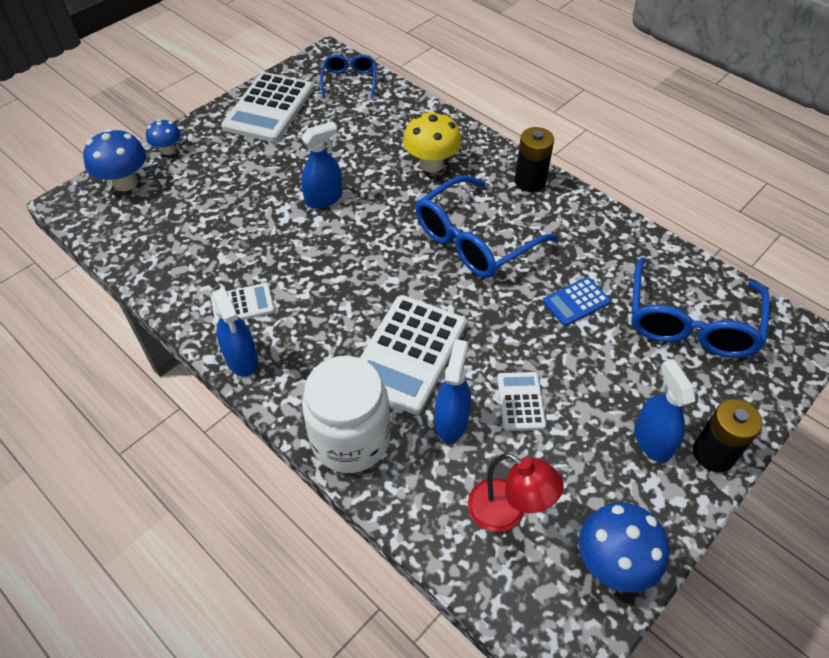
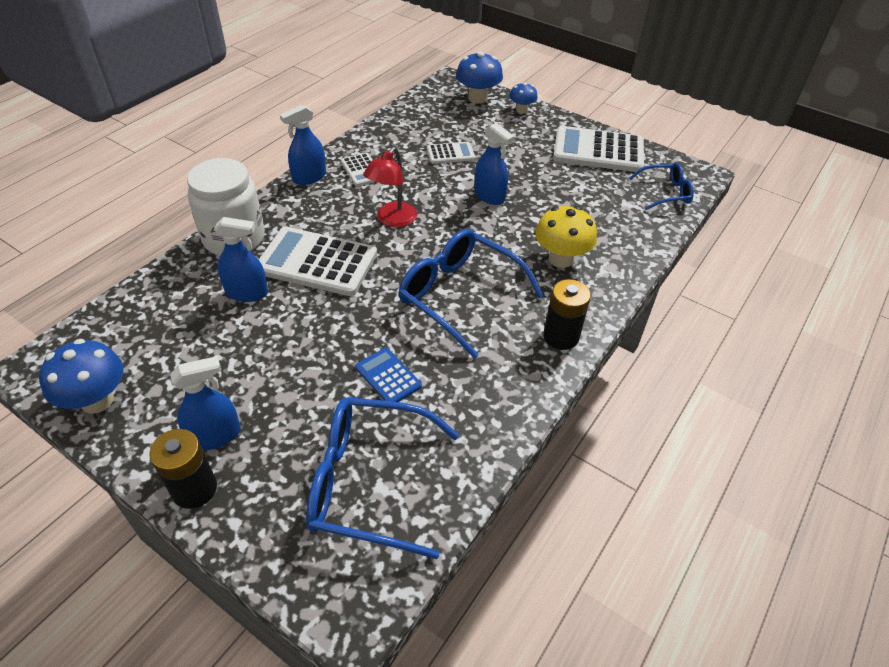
camera: 80 degrees right, 5 degrees down
red lamp [468,453,564,532] -> red lamp moved to [363,147,417,227]
white calculator [497,372,546,431] -> white calculator moved to [427,142,475,164]

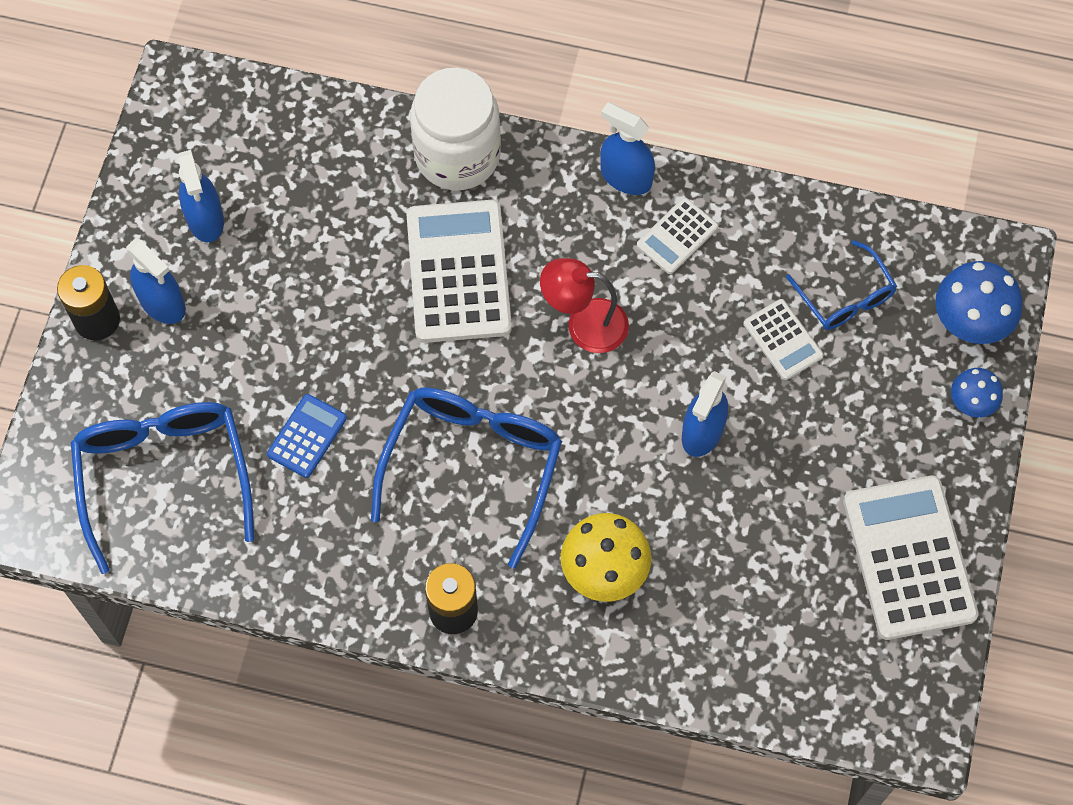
camera: 70 degrees right, 20 degrees up
blue mushroom [39,339,123,414] -> none
blue spray bottle [214,217,268,302] -> blue spray bottle moved to [178,150,224,242]
blue glasses [629,163,694,210] -> blue glasses moved to [786,240,897,330]

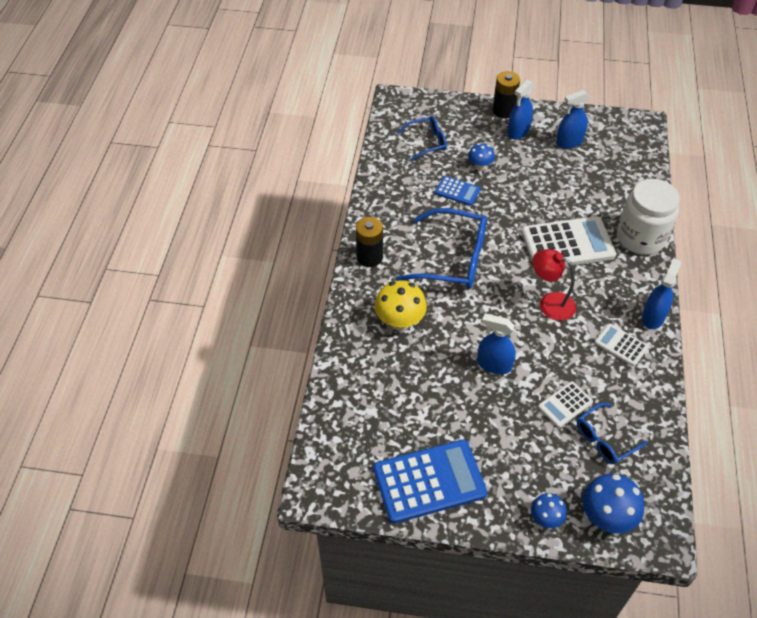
camera: 85 degrees right, 15 degrees down
blue glasses [71,402,254,574] -> blue glasses [397,116,447,161], size x0.56
red lamp [540,258,629,353] -> red lamp turned 60 degrees counterclockwise [532,249,576,321]
white calculator [843,475,979,640] -> blue calculator [373,439,487,523]
none -> blue mushroom [468,143,495,171]

